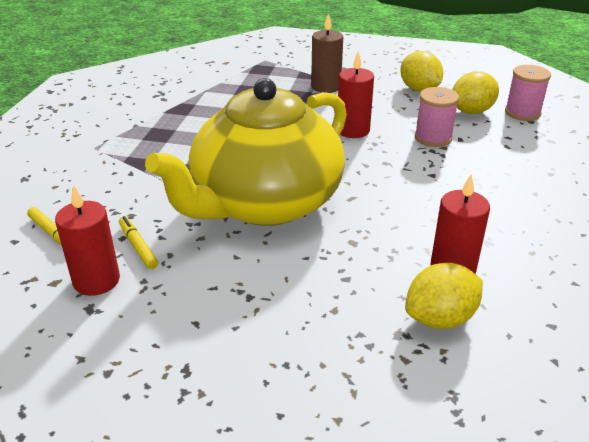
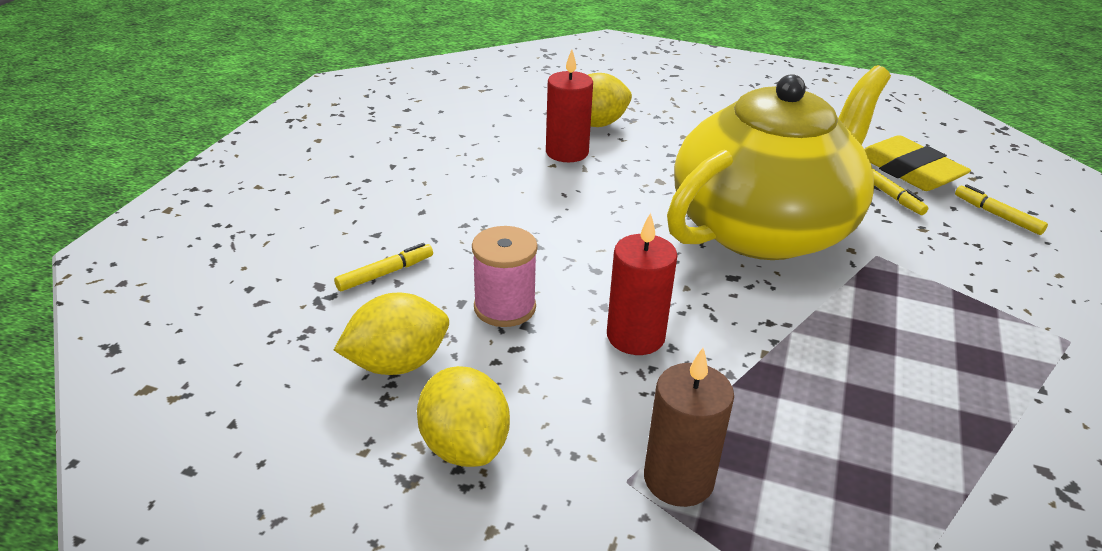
camera: 175 degrees left, 0 degrees up
red candle [55,185,120,296] -> yellow eraser [864,135,971,191]
pink spool [505,65,551,121] -> none
none -> yellow marker [334,243,433,291]

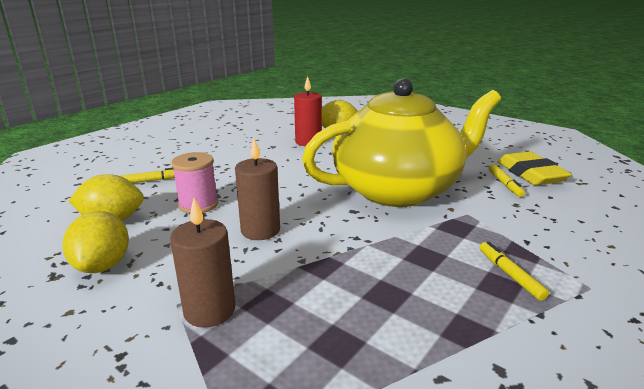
camera: 20 degrees right, 10 degrees down
red candle [607,212,678,355] -> brown candle [235,138,280,240]
yellow marker [955,184,1048,235] -> yellow marker moved to [480,242,549,301]

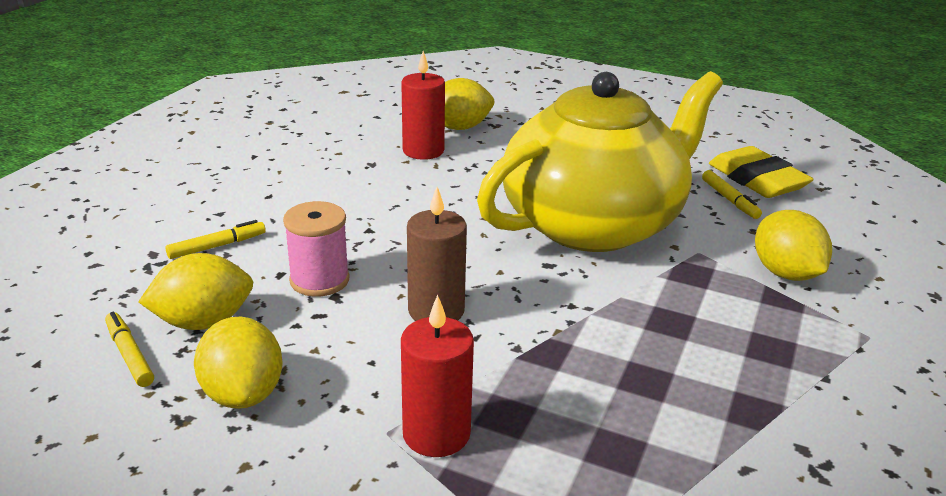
camera: 15 degrees left, 5 degrees up
brown candle [170,198,235,328] -> red candle [401,295,474,457]
yellow marker [480,242,549,301] -> yellow marker moved to [105,312,154,387]
none -> yellow lemon [755,210,832,281]

